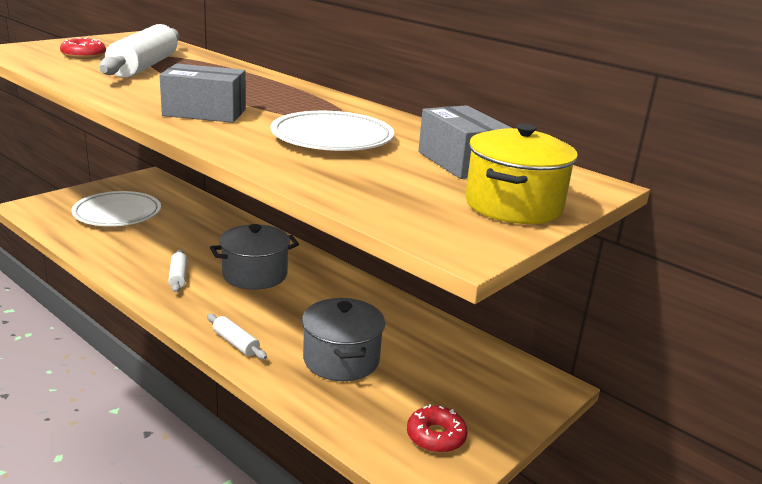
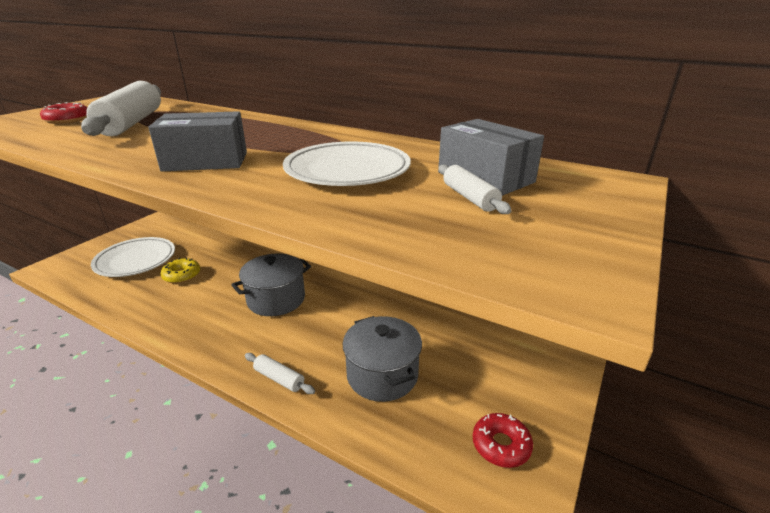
camera: 10 degrees left, 5 degrees up
white rolling pin [168,249,187,293] -> white rolling pin moved to [439,164,512,214]
yellow pot [465,123,578,224] -> none
none -> yellow donut [161,258,200,284]

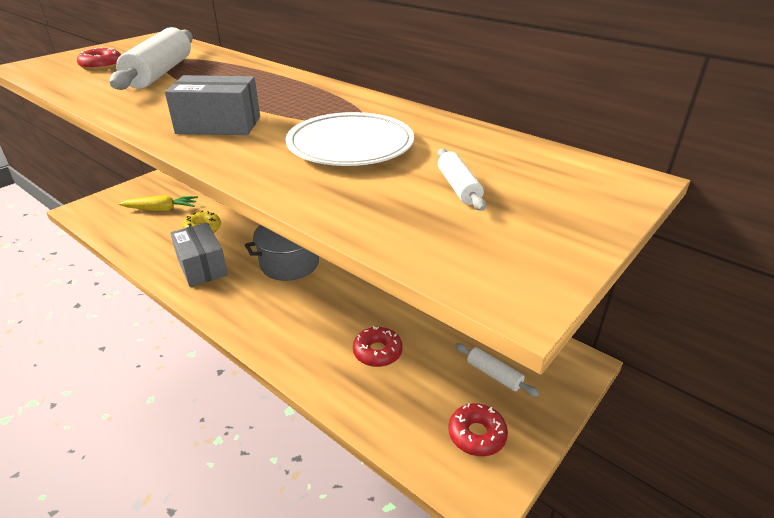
camera: 10 degrees right, 5 degrees up
white plate [91,237,175,277] -> yellow carrot [119,195,198,211]
white rolling pin [245,353,315,394] -> white rolling pin moved to [455,343,540,397]
grey pot [343,316,422,402] -> red donut [353,326,403,367]
grey box [438,119,544,196] -> grey box moved to [170,223,228,287]

